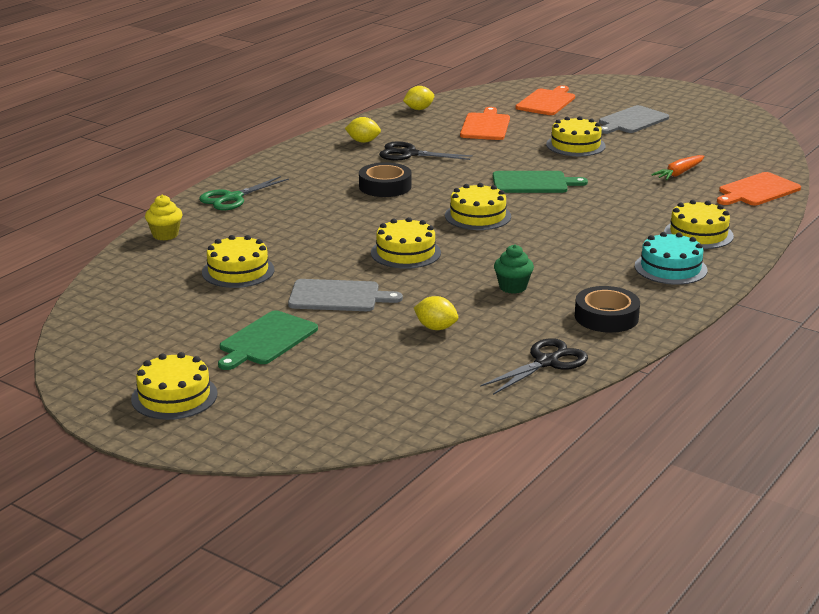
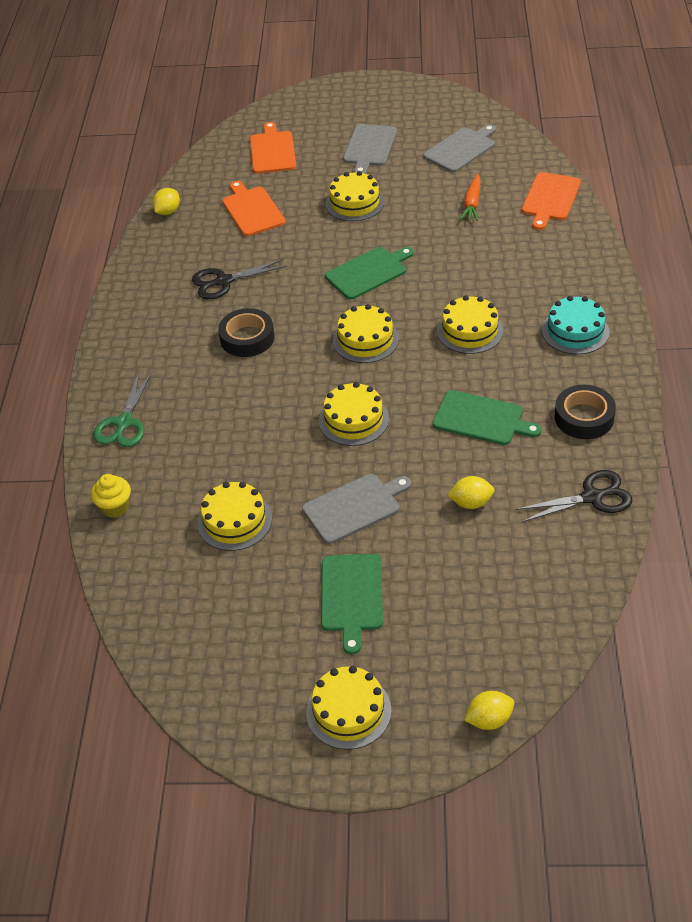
camera: 30 degrees left, 20 degrees up
yellow lemon [345,117,381,143] -> yellow lemon moved to [464,691,514,730]
black scissors [480,338,588,395] -> black scissors turned 60 degrees clockwise [515,470,632,522]
green cupcake [494,244,534,294] -> green cutting board [432,390,542,445]
yellow cake [664,200,734,249] -> yellow cake moved to [437,295,503,354]
none -> grey cutting board [423,124,496,172]

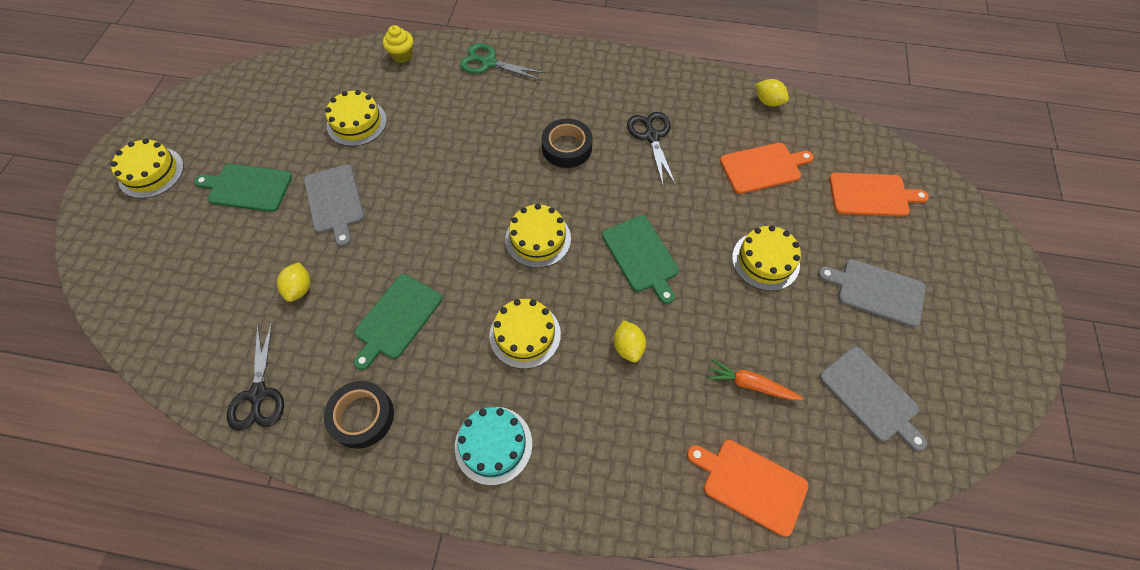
camera: 95 degrees right, 15 degrees up
yellow cake [319,382,389,446] -> none
yellow lemon [464,691,514,730] -> yellow lemon moved to [614,320,646,363]

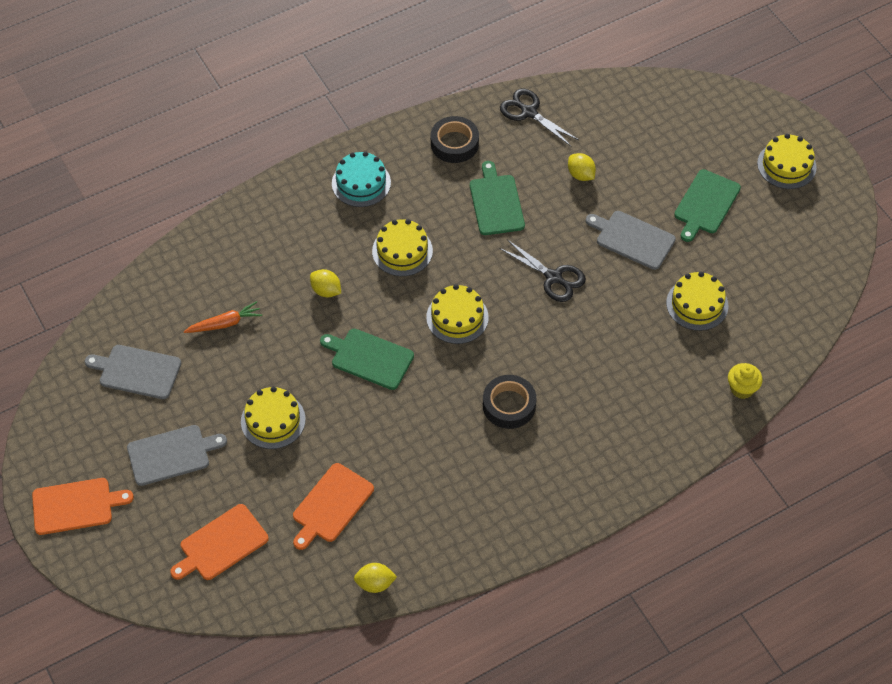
camera: 140 degrees right, 5 degrees down
green cutting board [194,164,292,212] -> green cutting board turned 150 degrees clockwise [674,169,741,242]
green scissors [460,43,545,80] -> none
black scissors [627,112,676,185] -> black scissors moved to [499,239,586,302]
orange cutting board [687,440,809,537] -> orange cutting board moved to [32,478,134,535]

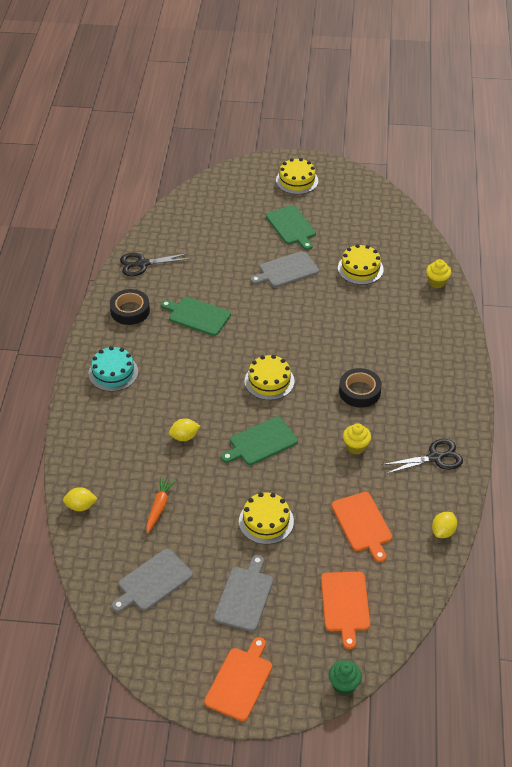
camera: 55 degrees left, 10 degrees down
yellow cake [372,219,433,276] -> none
black scissors [499,239,586,302] -> black scissors moved to [382,439,463,474]
yellow lemon [568,153,596,181] -> yellow lemon moved to [63,487,98,511]
none -> green cupcake [329,660,362,695]
none -> yellow cupcake [343,423,371,454]

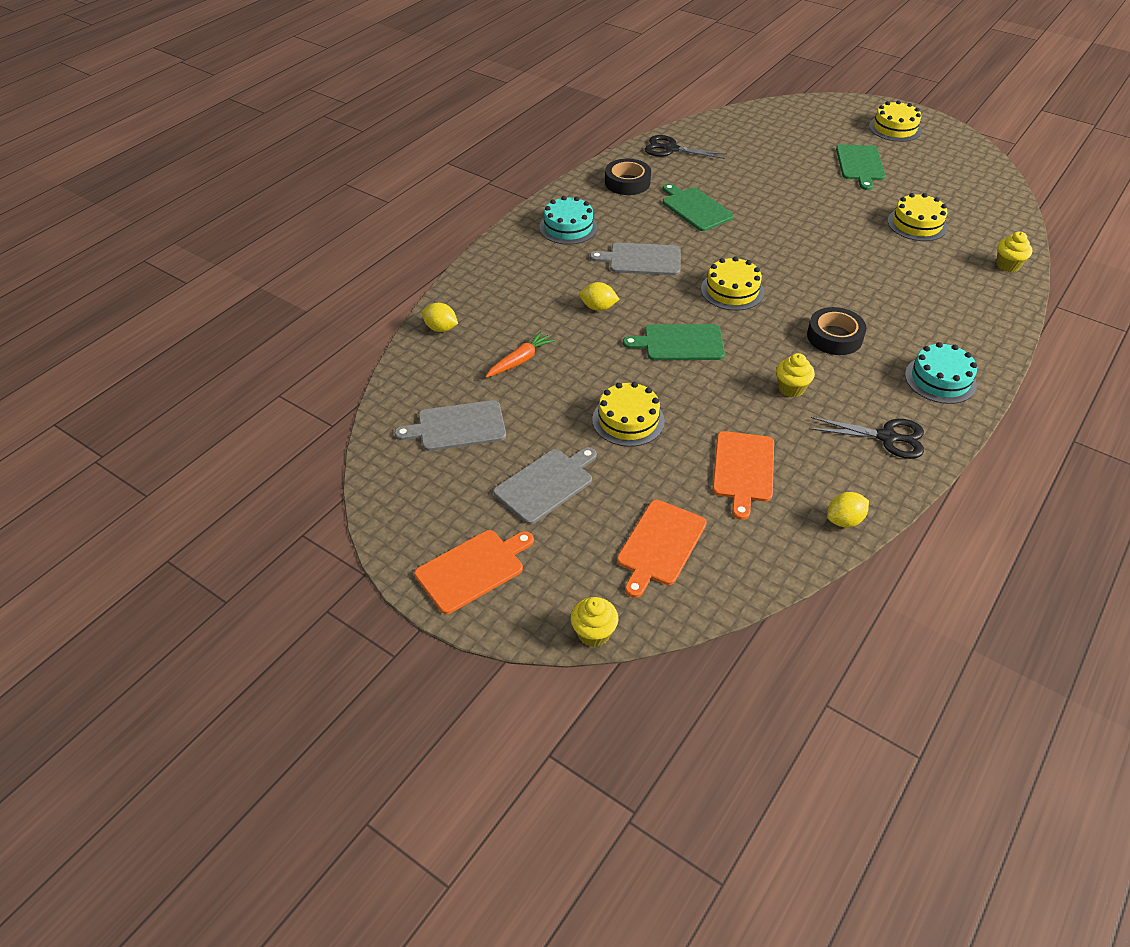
camera: 30 degrees right, 0 degrees up
grey cutting board [251,251,319,287] -> grey cutting board moved to [590,243,681,275]
green cupcake [329,660,362,695] -> yellow cupcake [571,597,618,647]
none -> turquoise cake [905,342,977,404]

